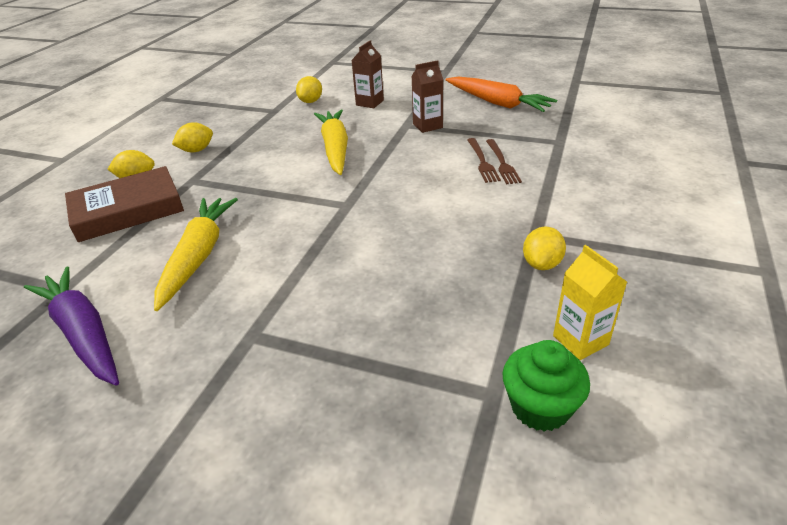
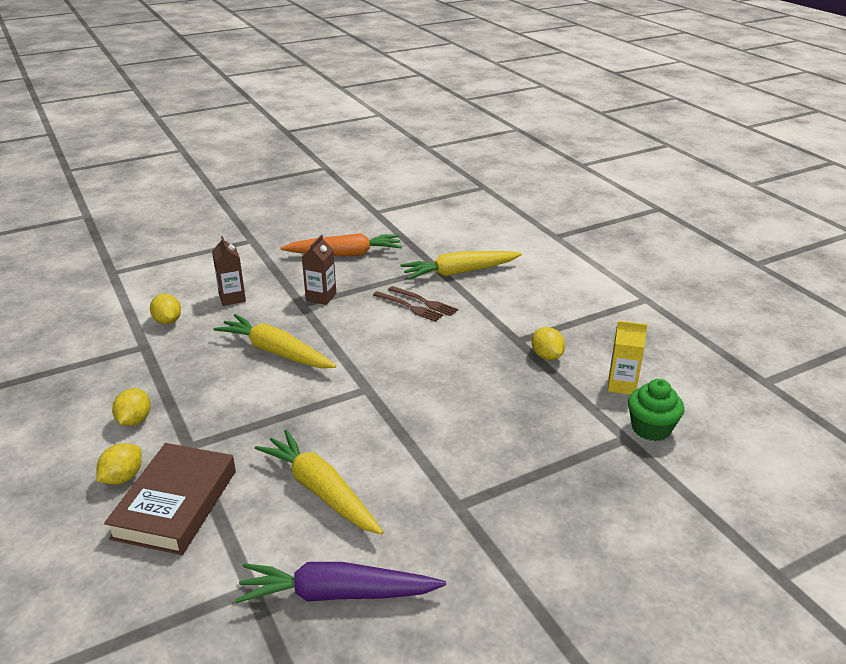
camera: 50 degrees left, 5 degrees down
none -> yellow carrot [400,251,522,280]

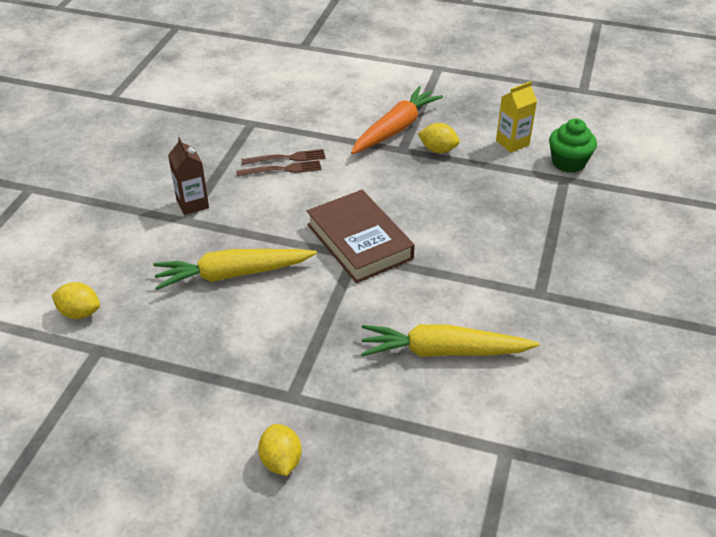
camera: 45 degrees left, 10 degrees up
brown book [104,443,236,555] -> brown book moved to [307,190,415,283]
yellow lemon [112,388,150,426] -> none
brown carton [212,236,246,306] -> none
purple carrot [235,562,446,603] -> none
orange carrot [280,233,402,256] -> orange carrot moved to [351,86,443,154]
yellow carrot [400,251,522,280] -> none

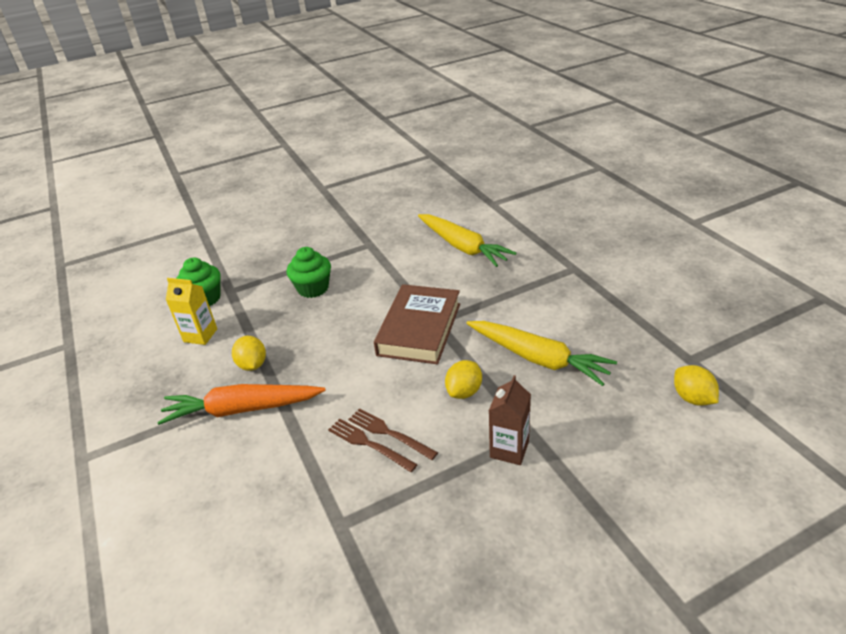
camera: 130 degrees left, 5 degrees down
yellow lemon [258,424,302,476] -> yellow lemon moved to [445,360,482,399]
none -> green cupcake [287,247,331,298]

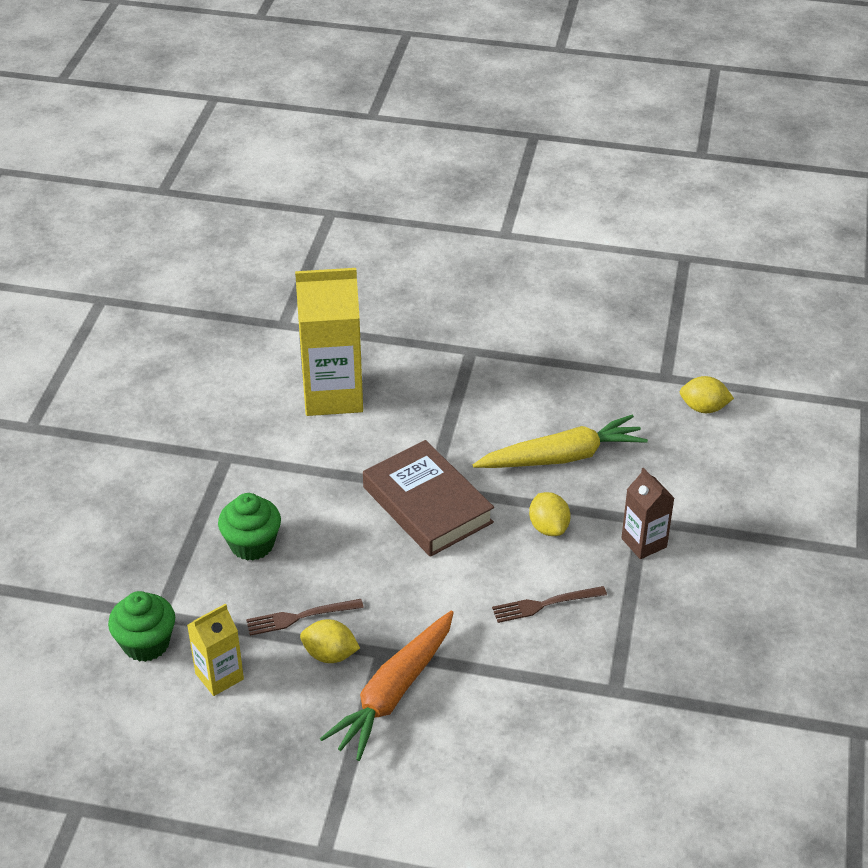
camera: 55 degrees left, 5 degrees up
brown fork [328,419,418,472] -> brown fork moved to [246,599,364,636]
yellow carrot [418,214,516,267] -> yellow carton [295,268,363,416]

